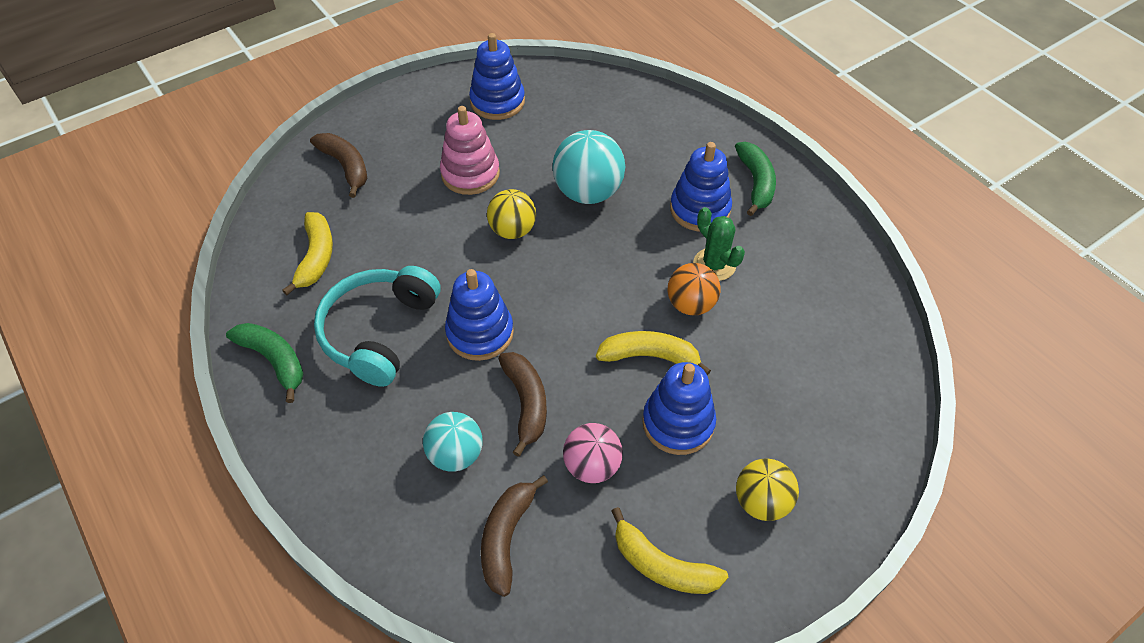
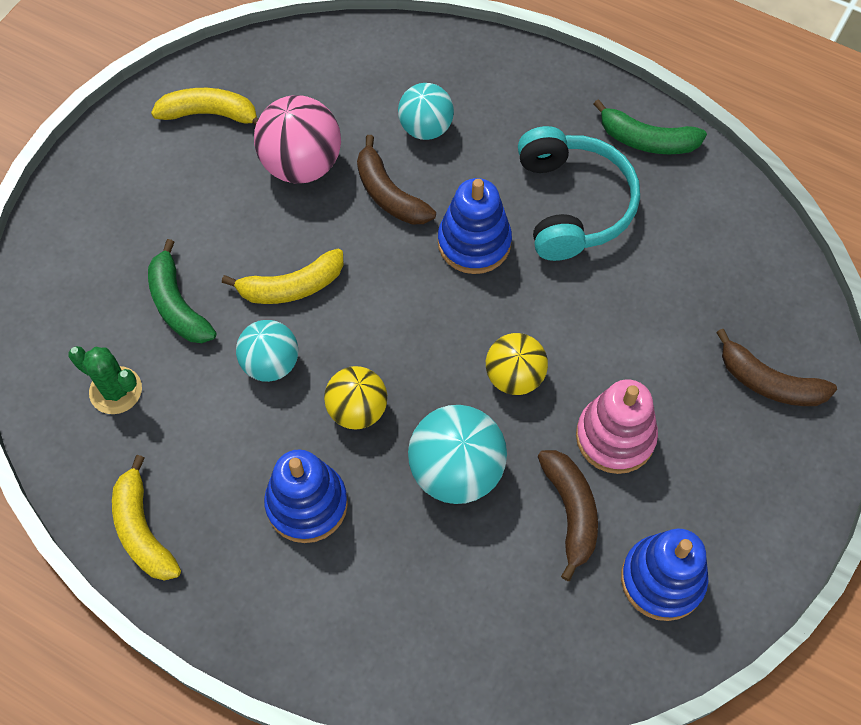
camera: 155 degrees right, 10 degrees up
yellow banana [282,212,333,295] -> yellow banana moved to [112,455,181,581]
brown banana [481,475,548,597] -> brown banana moved to [538,450,598,581]
pink ball [563,423,623,483] -> pink ball [254,95,341,184], size x1.51
blue stacking toy [642,362,716,455] -> none
orange ball [667,263,721,316] -> turquoise ball [236,320,299,382]
green cactus [693,207,745,281] -> green cactus moved to [69,346,142,414]
green banana [735,142,776,216] -> green banana moved to [148,239,216,343]
yellow ball [736,458,799,521] -> yellow ball moved to [324,366,387,430]

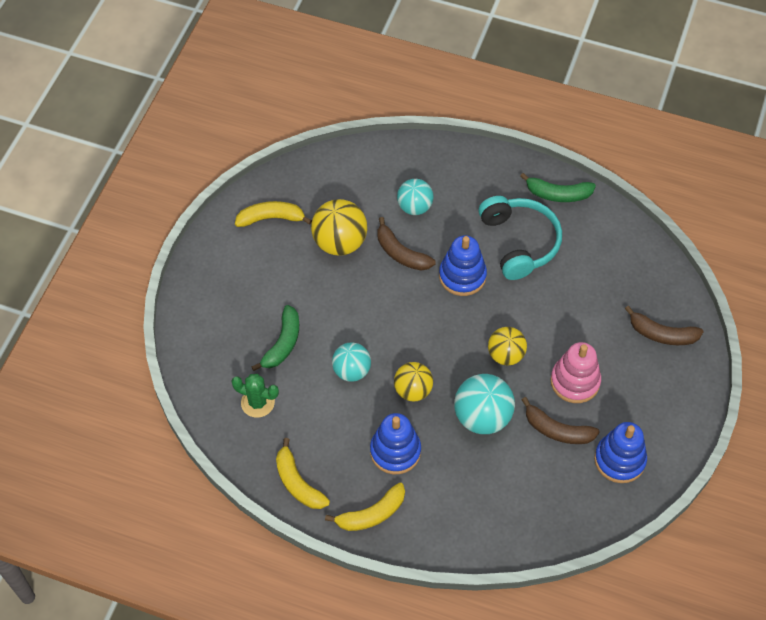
camera: 10 degrees left, 5 degrees down
green banana [148,239,216,343] -> green banana turned 120 degrees counterclockwise [251,305,299,371]
yellow banana [222,249,344,304] -> yellow banana moved to [325,482,405,531]
pink ball [254,95,341,184] -> yellow ball [311,199,367,256]
brown banana [538,450,598,581] -> brown banana turned 135 degrees clockwise [522,397,600,444]

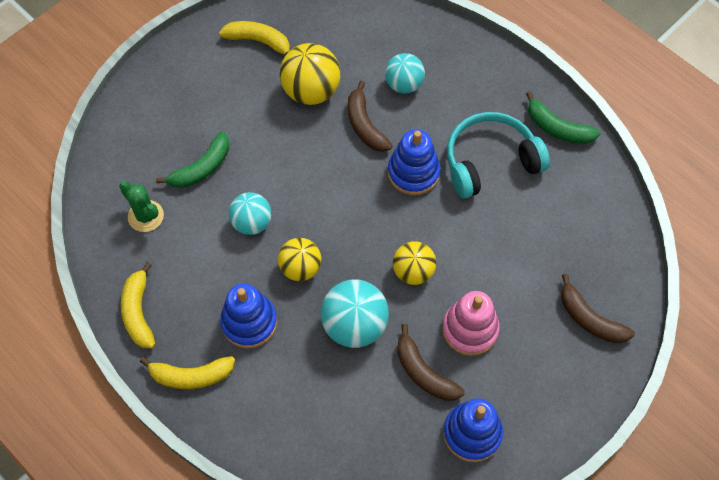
camera: 25 degrees right, 5 degrees up
turquoise headphones [478,196,562,280] -> turquoise headphones turned 120 degrees counterclockwise [447,112,550,199]

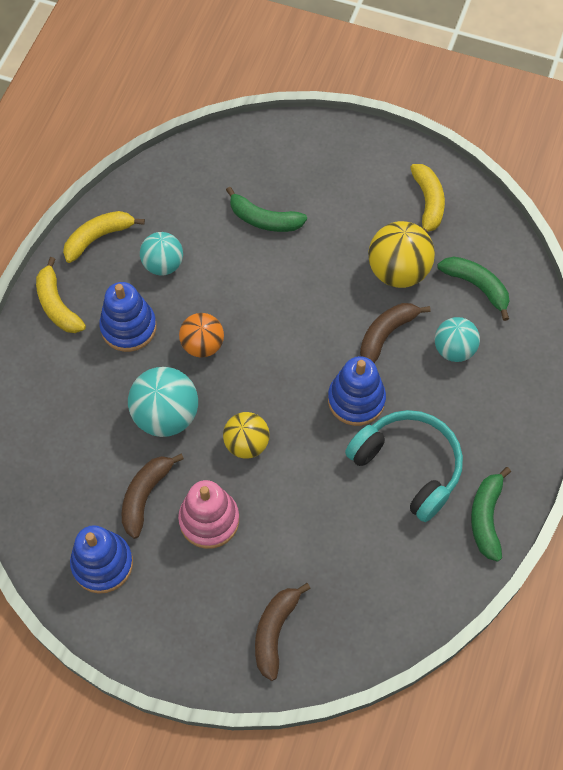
camera: 65 degrees right, 0 degrees up
green cactus [119,181,164,232] -> none
turquoise ball [229,192,272,235] -> turquoise ball moved to [140,232,183,276]
yellow ball [278,238,321,281] -> orange ball [179,313,224,358]
none -> green banana [437,257,509,321]

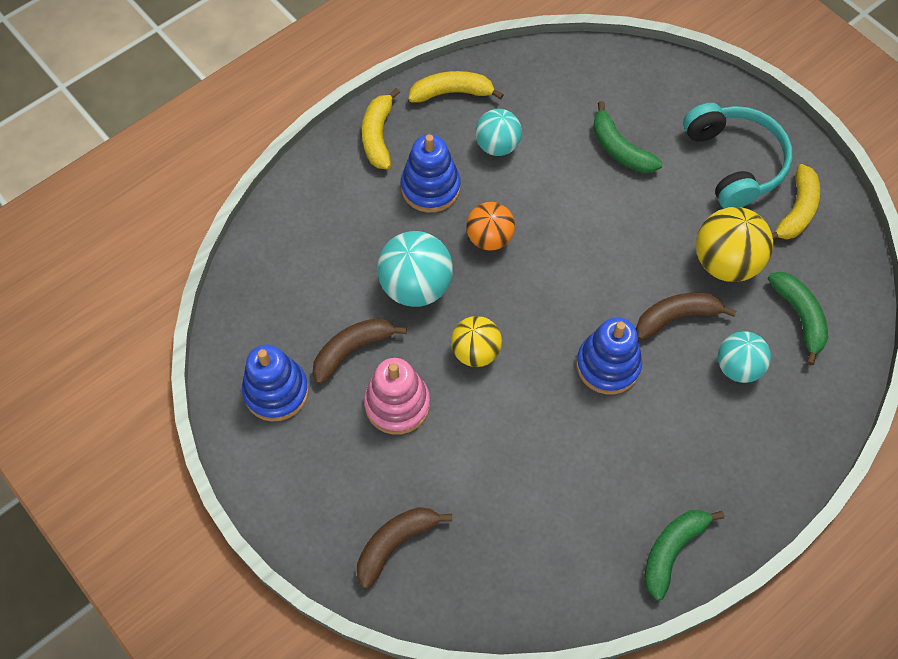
camera: 30 degrees right, 0 degrees up
turquoise headphones [345,410,463,522] -> turquoise headphones moved to [683,103,793,209]

